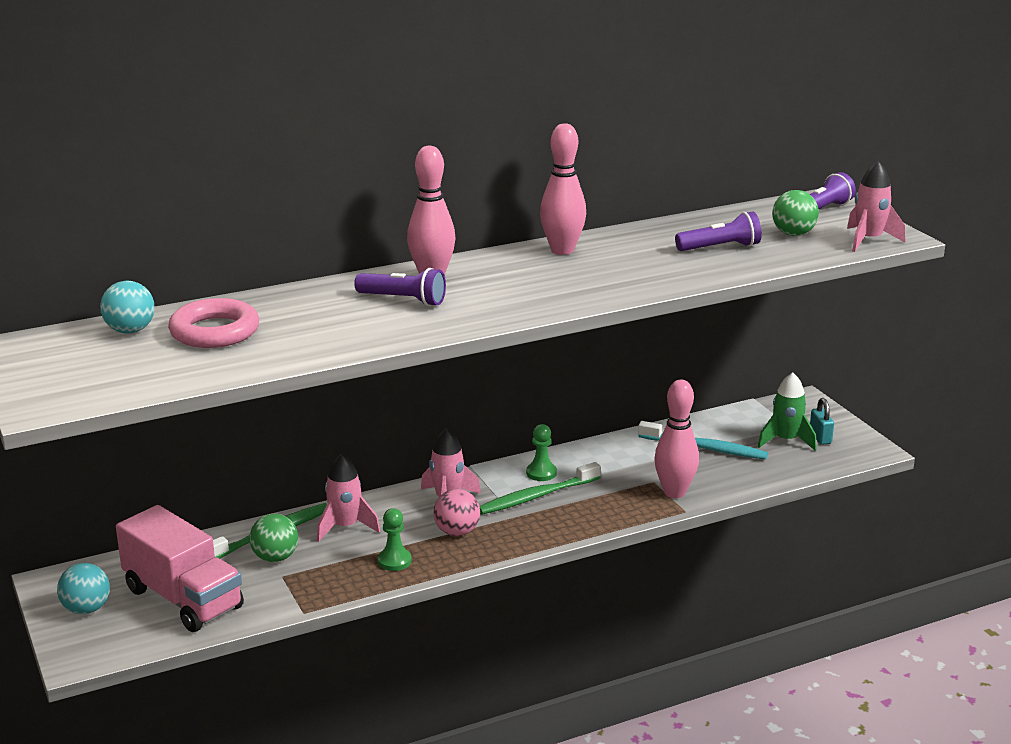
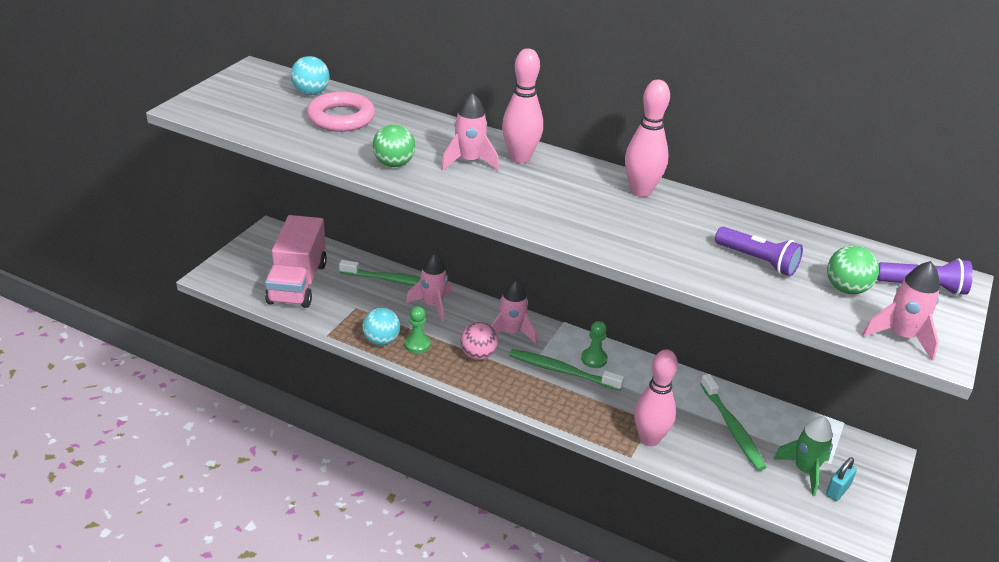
camera: 50 degrees right, 10 degrees up
turquoise ball [57,563,110,614] -> turquoise ball moved to [362,308,400,345]
green ball [250,514,298,562] -> green ball moved to [373,124,415,167]
purple flashlight [354,268,446,306] -> pink rocket [441,92,499,171]
turquoise toothbrush [638,421,768,460] -> green toothbrush [700,374,767,471]

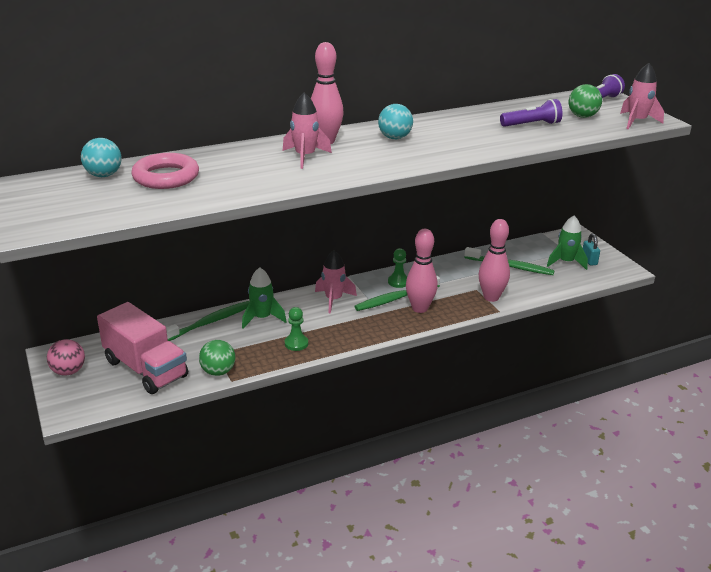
camera: 50 degrees left, 5 degrees down
turquoise ball [362,308,400,345] -> turquoise ball moved to [378,104,413,139]
green ball [373,124,415,167] -> green ball moved to [199,340,235,376]
pink rocket [406,253,451,322] -> green rocket [242,267,287,329]
pink ball [460,322,498,360] -> pink ball moved to [47,339,85,376]
pink bowling pin [625,80,670,197] -> pink bowling pin moved to [406,229,438,313]

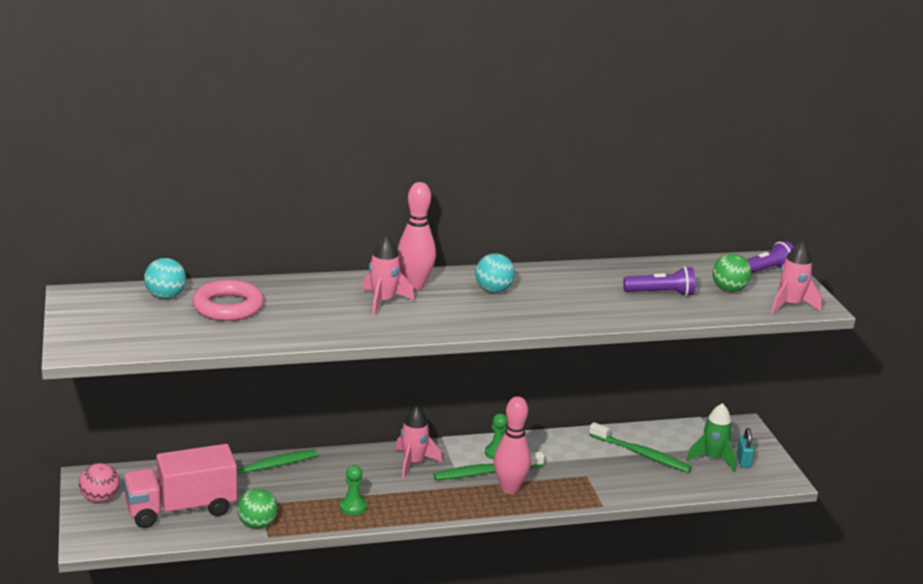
camera: 10 degrees right, 5 degrees down
pink truck [97,302,188,394] -> pink truck turned 105 degrees clockwise [123,444,237,528]
green rocket [242,267,287,329] -> none
pink bowling pin [479,219,510,302] -> none

